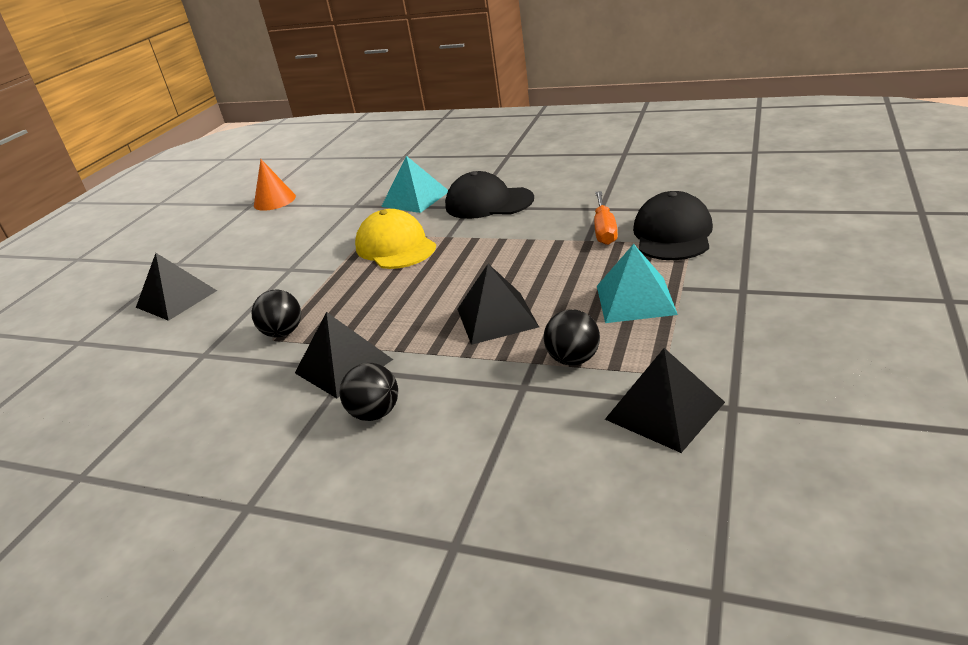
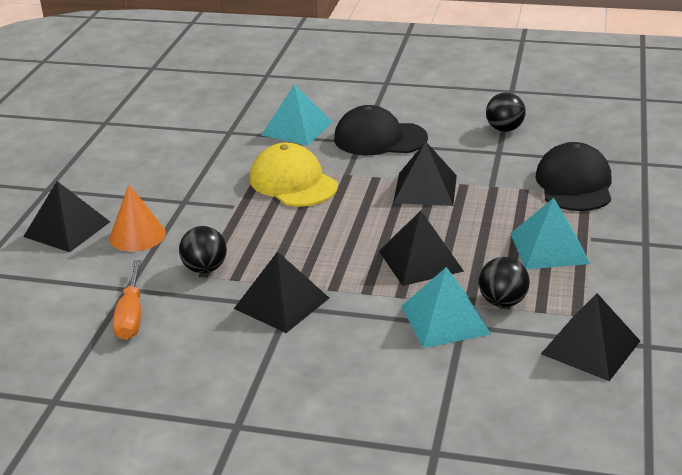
camera: 10 degrees left, 0 degrees up
orange cone [254,159,296,211] -> orange cone moved to [109,185,166,252]
black ball [340,363,398,421] -> black ball moved to [486,92,526,132]
orange screwdriver [594,191,618,245] -> orange screwdriver moved to [113,260,141,340]
none -> black pyramid [393,142,457,206]
none -> turquoise pyramid [401,267,491,348]

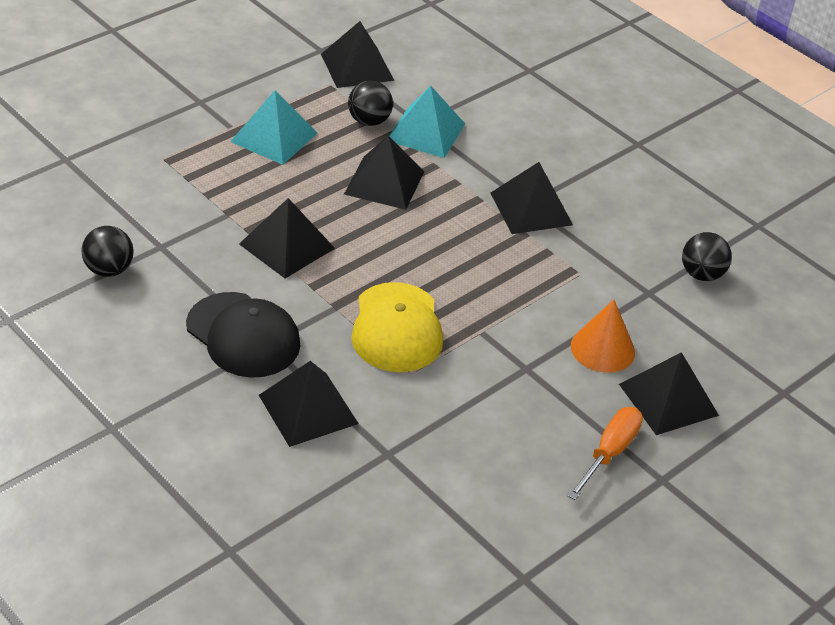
camera: 150 degrees left, 10 degrees up
orange screwdriver [113,260,141,340] -> orange screwdriver moved to [567,407,643,500]
black ball [179,226,227,273] -> black ball moved to [682,232,732,281]
turquoise pyramid [261,84,333,145] -> black pyramid [259,361,359,447]
black cap [535,142,611,211] -> none

